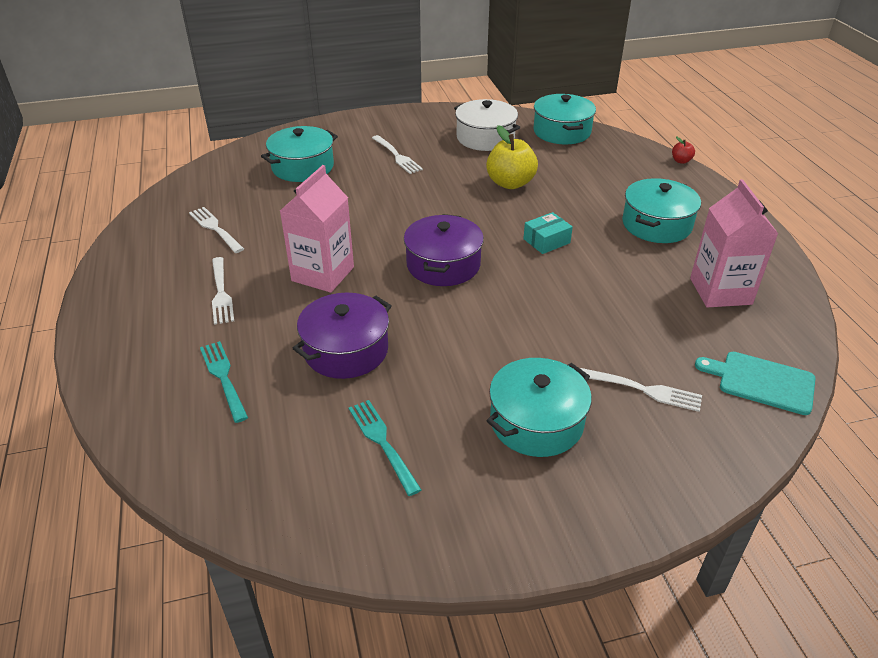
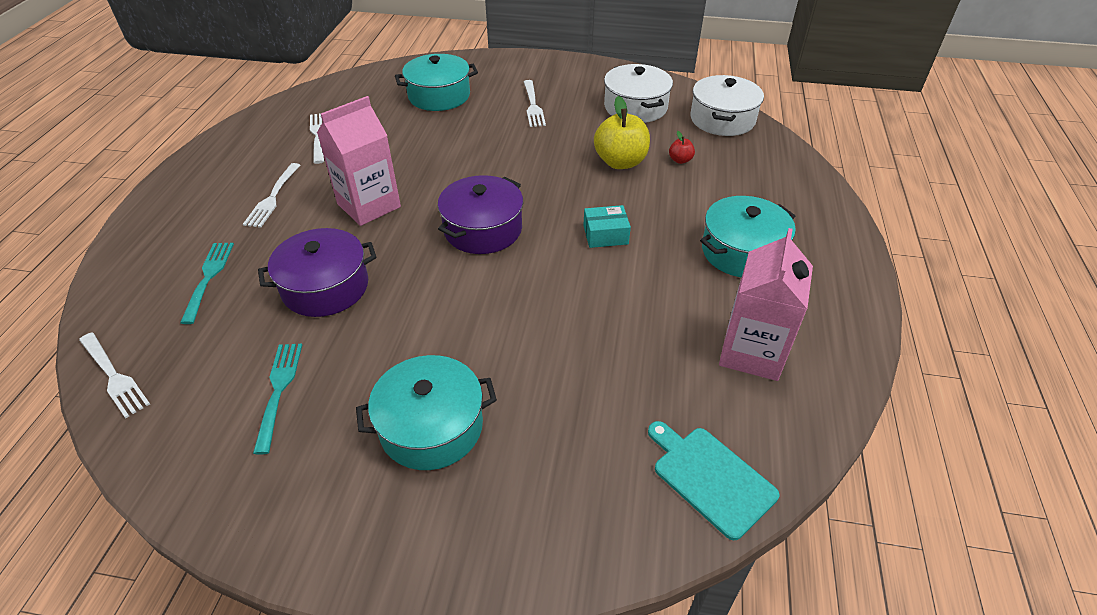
camera: 25 degrees right, 5 degrees up
turquoise pot [533,94,596,144] -> white pot [690,75,764,136]
white fork [581,368,702,412] -> white fork moved to [79,333,150,418]
red apple [672,137,695,164] -> red apple moved to [669,131,695,164]

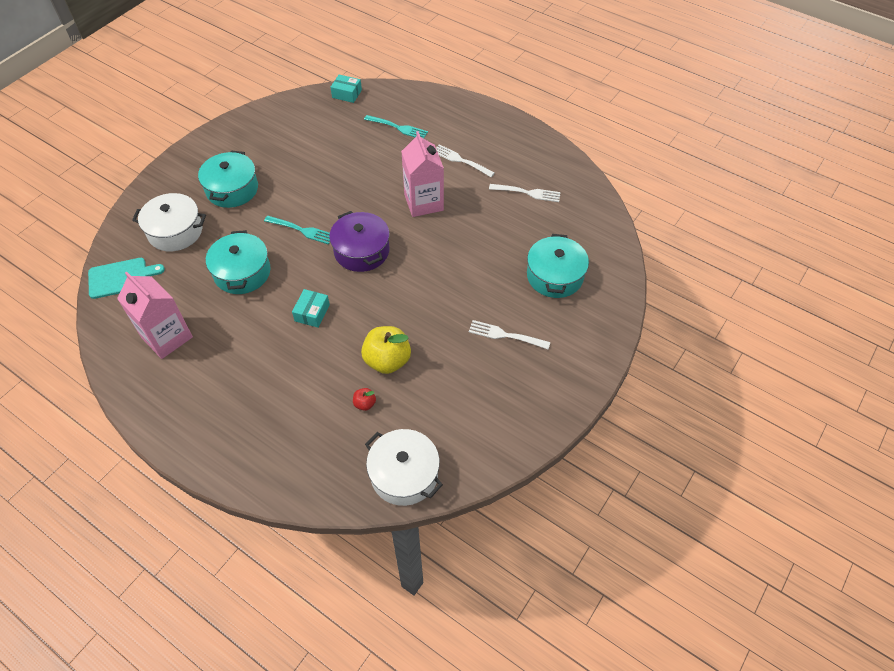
camera: 115 degrees right, 10 degrees up
white fork [79,333,150,418] -> turquoise box [330,74,362,103]
turquoise fork [253,344,302,455] -> turquoise fork moved to [264,216,330,245]
purple pot [258,228,376,317] -> none
white pot [604,64,673,123] -> white pot moved to [132,193,206,251]
turquoise pot [700,196,796,278] -> turquoise pot moved to [206,230,271,294]

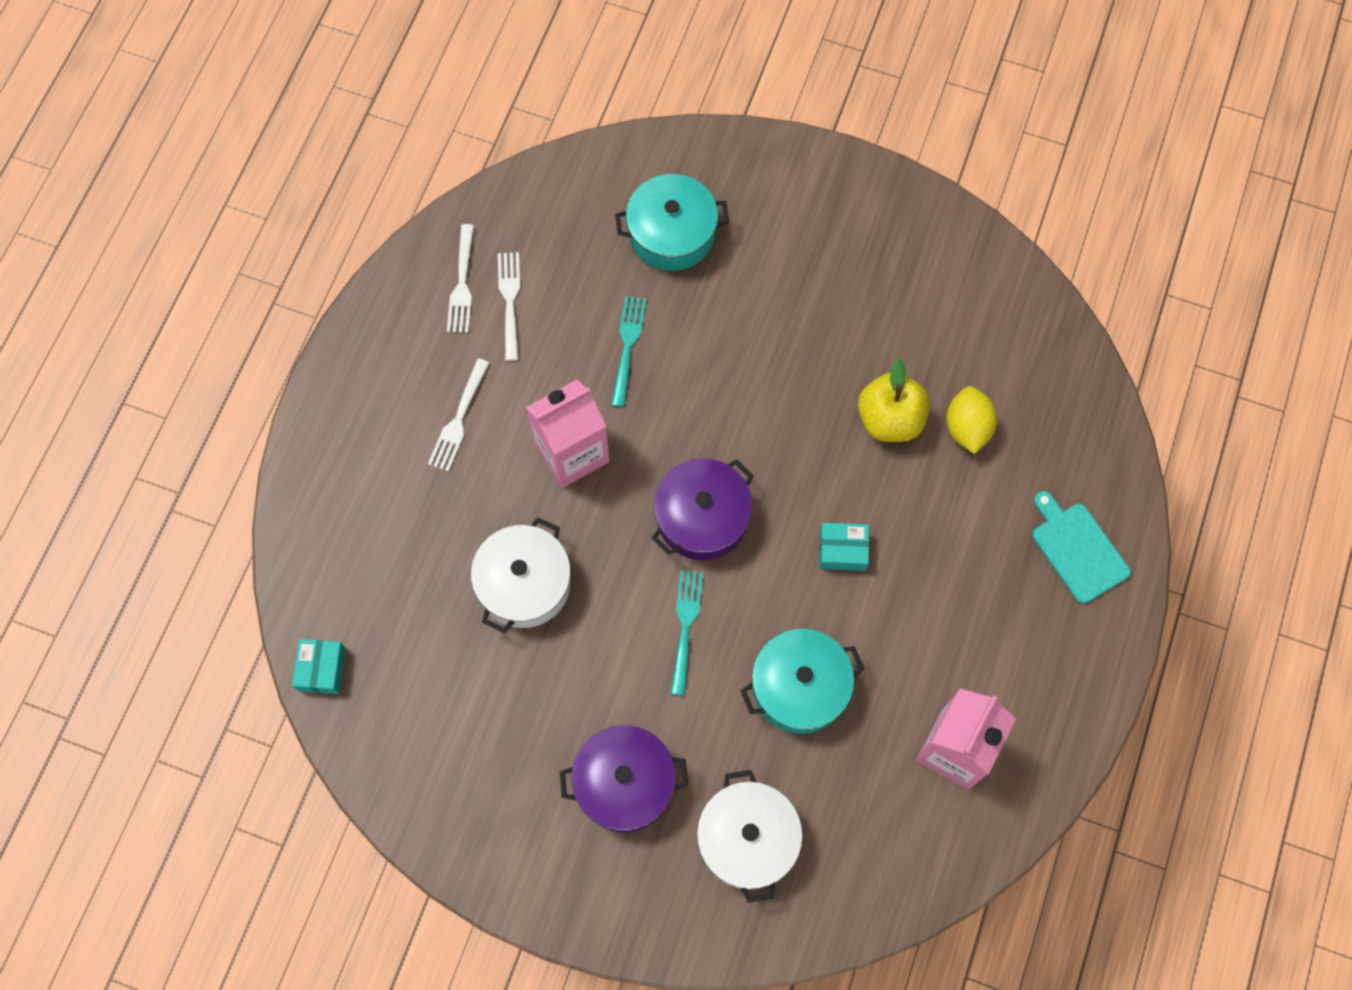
camera: 105 degrees left, 15 degrees up
turquoise cutting board [88,258,165,299] -> turquoise cutting board moved to [1032,491,1131,604]
turquoise pot [198,150,258,208] -> purple pot [560,725,688,832]
red apple [353,388,376,411] -> yellow lemon [946,386,997,454]
turquoise fork [364,115,428,139] -> turquoise fork moved to [611,296,647,407]
white pot [365,429,443,506] -> white pot moved to [471,517,571,633]
white fork [469,320,550,349] -> white fork moved to [447,224,474,333]

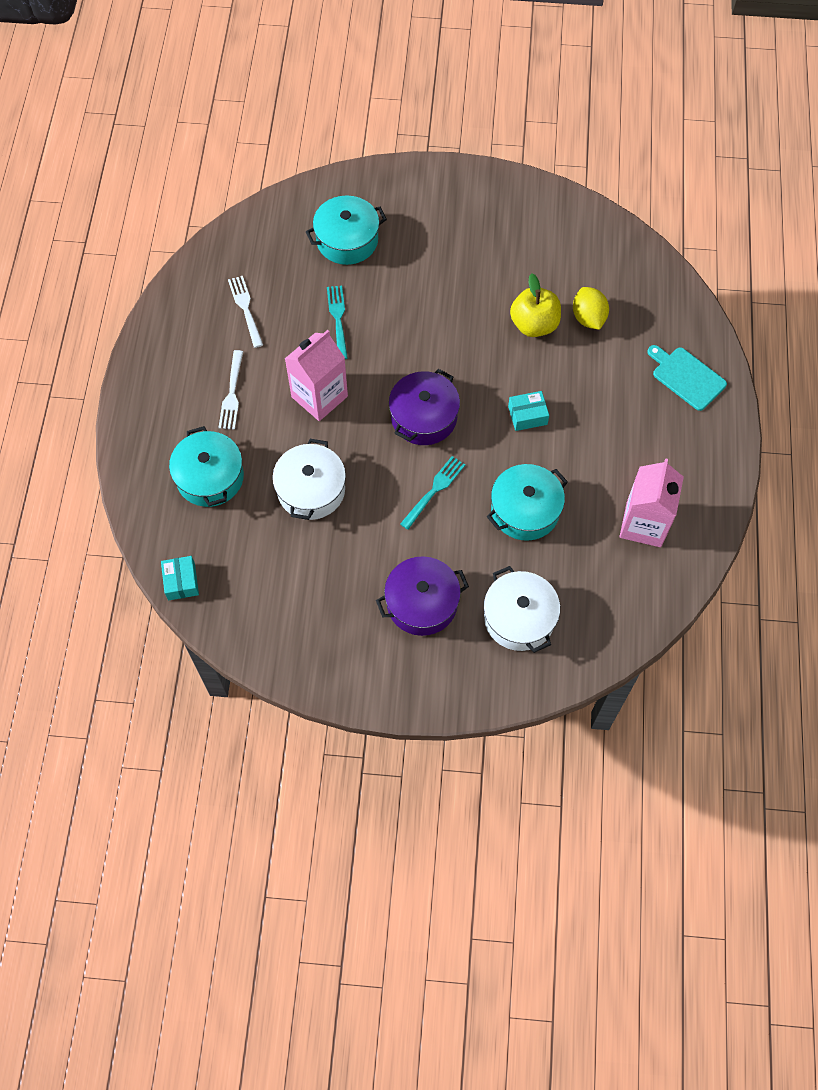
camera: 15 degrees left, 5 degrees down
white fork [447,224,474,333] -> none
turquoise fork [671,570,703,696] -> turquoise fork turned 45 degrees clockwise [400,456,465,530]
none -> turquoise pot [169,426,244,507]

